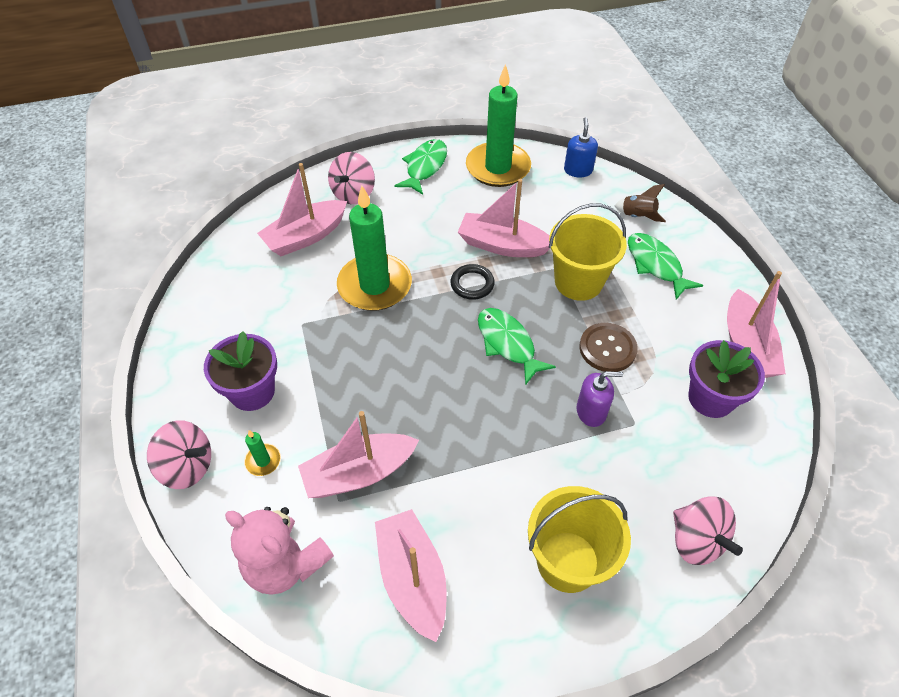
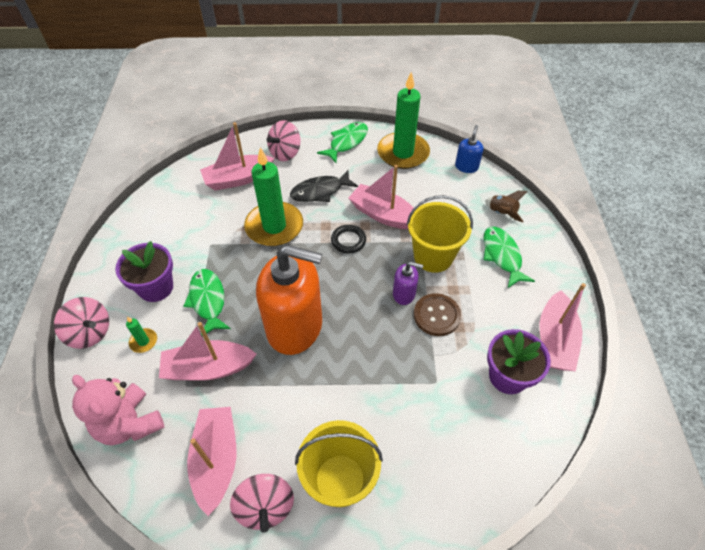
camera: 15 degrees right, 0 degrees up
green fish [478,308,556,385] -> green fish moved to [183,269,231,336]
purple soap dispenser [576,371,623,427] -> purple soap dispenser moved to [393,262,423,305]
pink spinning top [673,496,743,565] -> pink spinning top moved to [230,474,294,533]
none -> orange soap dispenser [256,245,322,355]
none -> black fish [290,170,358,202]

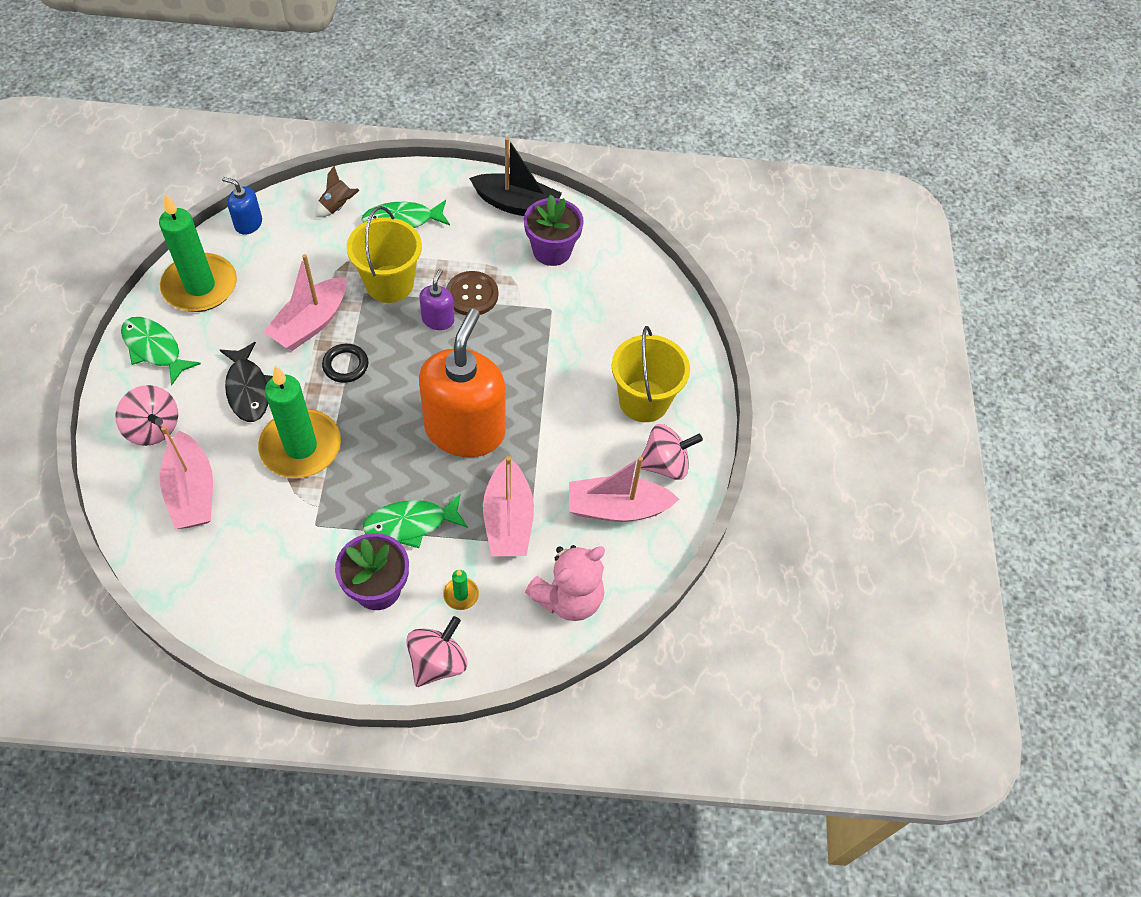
camera: 90 degrees left, 5 degrees up
pink boat [539,283,586,371] -> black boat [469,137,562,216]

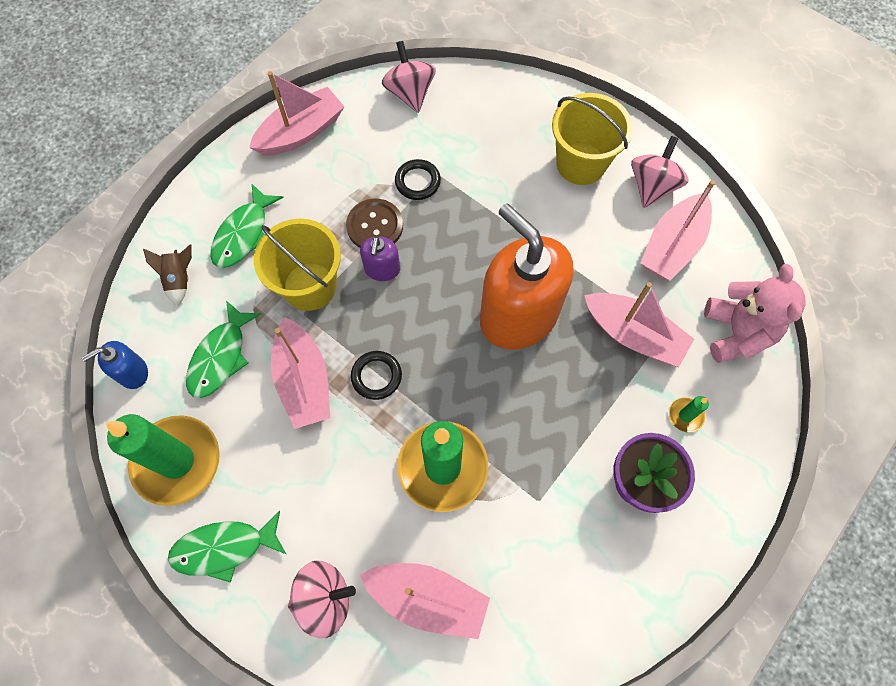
camera: 50 degrees left, 10 degrees up
black fish [220,342,273,422] -> none
green fish [363,493,468,548] -> green fish moved to [186,300,261,398]
pink spinning top [406,616,468,687] -> pink spinning top moved to [382,41,436,113]
purple soap dispenser [419,269,454,330] -> purple soap dispenser turned 135 degrees counterclockwise [360,236,400,281]
black boat [469,137,562,216] -> pink boat [249,71,344,155]
purple flower pot [524,195,584,266] -> none
none -> black ring [395,159,441,200]

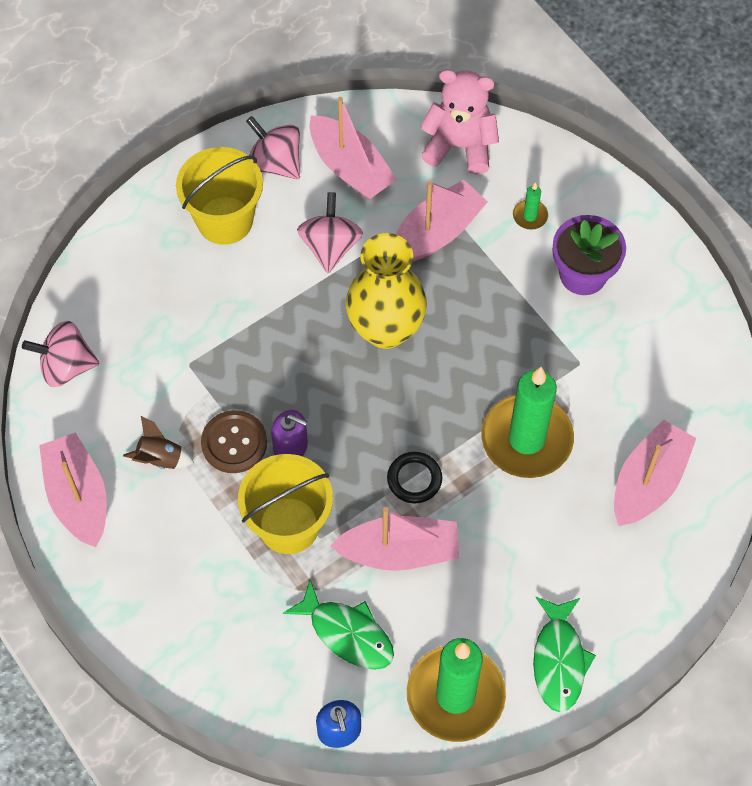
camera: 75 degrees left, 5 degrees down
brown rocket [143,245,192,306] -> brown rocket moved to [123,416,194,469]
green fish [210,184,284,268] -> none
pink spinning top [288,561,356,639] -> pink spinning top moved to [297,192,363,273]
black ring [395,159,441,200] -> none
orange soap dispenser [480,203,574,349] -> yellow vase [346,233,427,349]

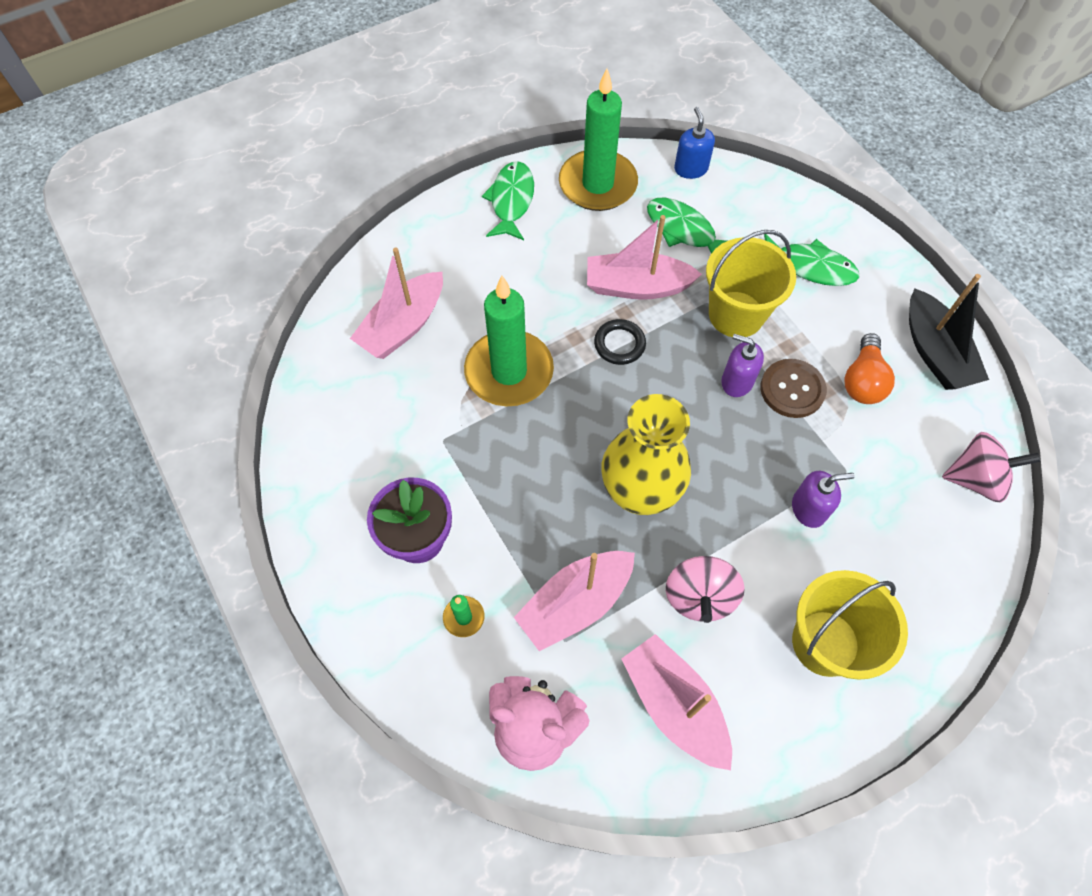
camera: 175 degrees left, 0 degrees up
pink boat [39,432,107,547] -> black boat [909,274,989,390]
brown rocket [123,416,194,469] -> orange light bulb [845,333,895,404]
pink spinning top [246,116,300,179] -> none
none -> green fish [764,234,859,286]
none -> purple soap dispenser [792,471,855,528]

